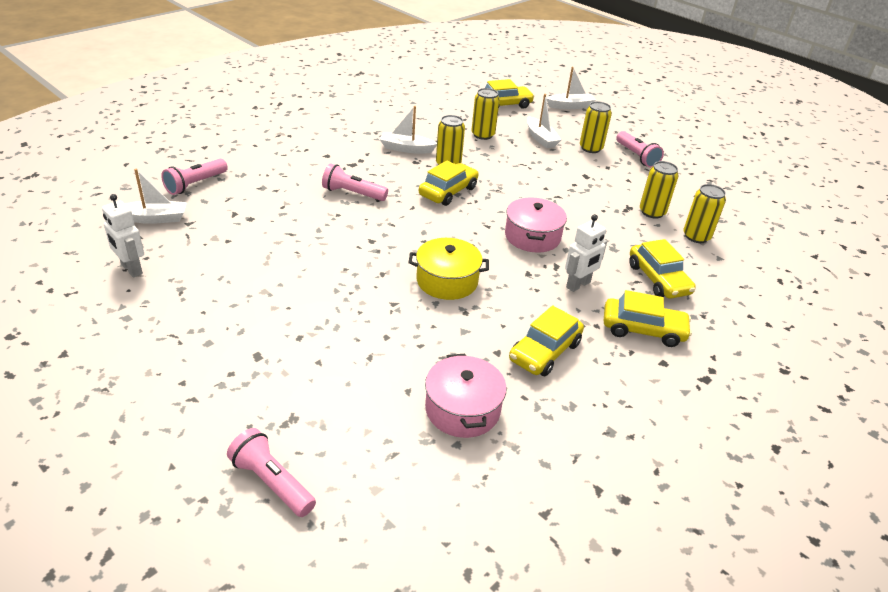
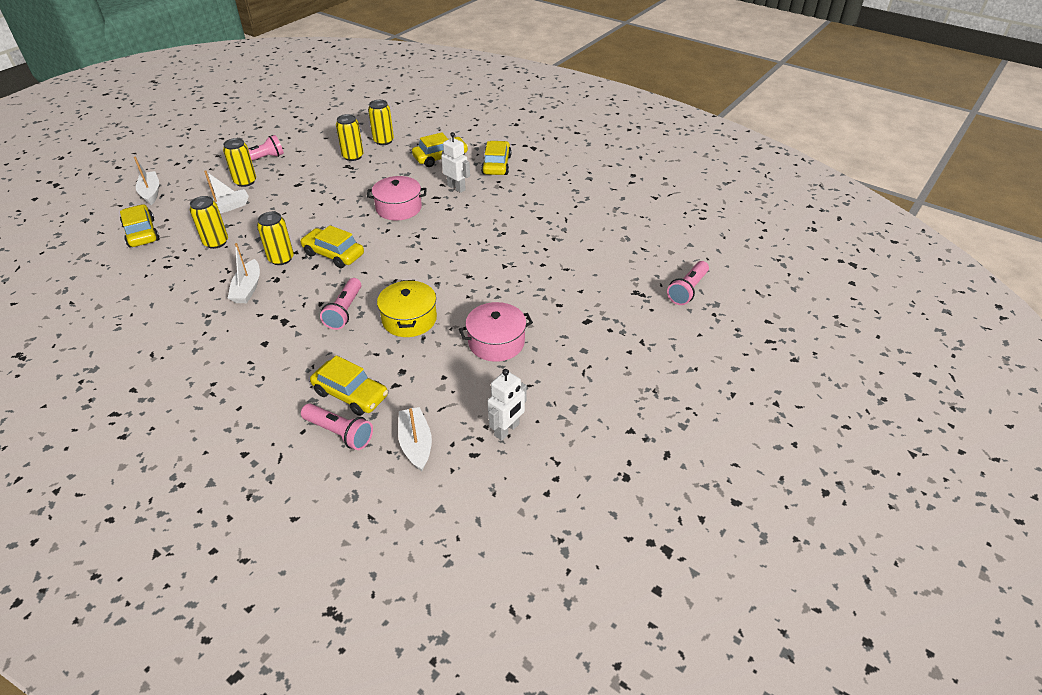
camera: 95 degrees left, 5 degrees up
yellow pot [408,238,489,300] -> yellow pot moved to [377,280,437,337]
pink pot [425,354,507,438] -> pink pot moved to [459,302,533,362]
yellow car [509,305,584,376] -> yellow car moved to [310,355,388,416]

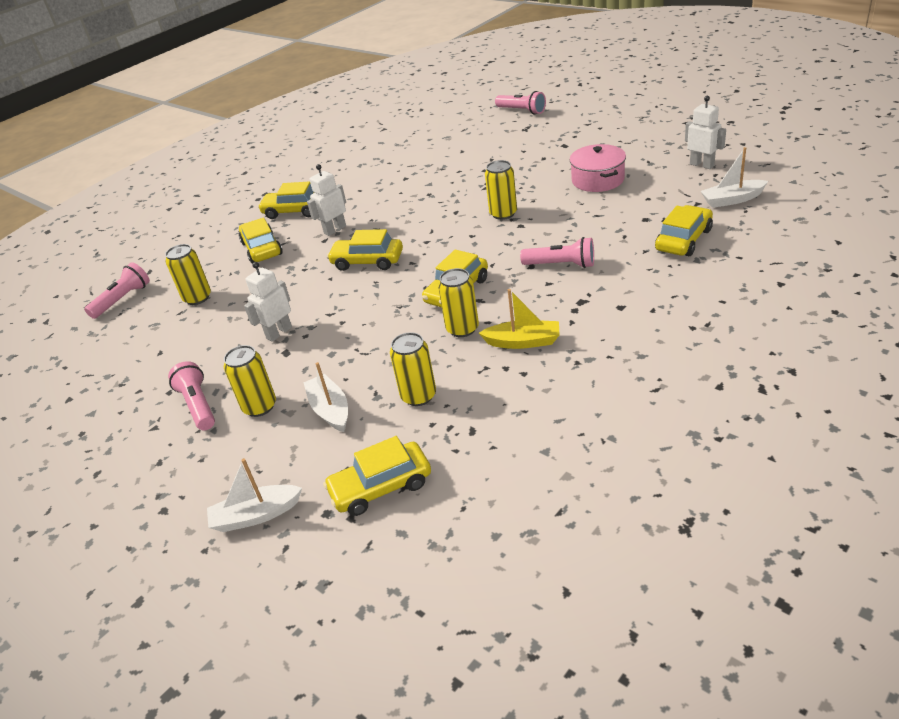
camera: 80 degrees left, 5 degrees down
white boat [228,243,260,303] -> yellow boat [479,289,560,349]
pink flashlight [301,403,373,450] -> pink flashlight moved to [84,262,150,319]
yellow can [336,114,364,161] -> yellow can moved to [485,160,517,220]
pink pot [367,176,427,220] -> yellow car [327,229,403,271]
yellow pot [377,280,437,337] -> none
none -> white robot [244,262,292,342]

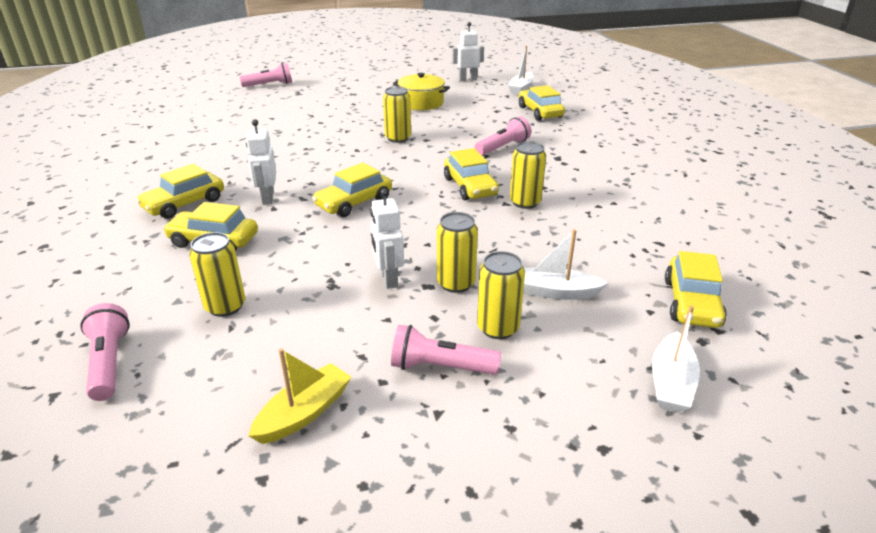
camera: 60 degrees left, 5 degrees down
yellow can [390,332,436,406] -> yellow can moved to [437,212,478,293]
yellow boat [479,289,560,349] -> yellow boat moved to [248,348,351,444]
pink pot [570,144,626,192] -> yellow pot [393,73,450,110]

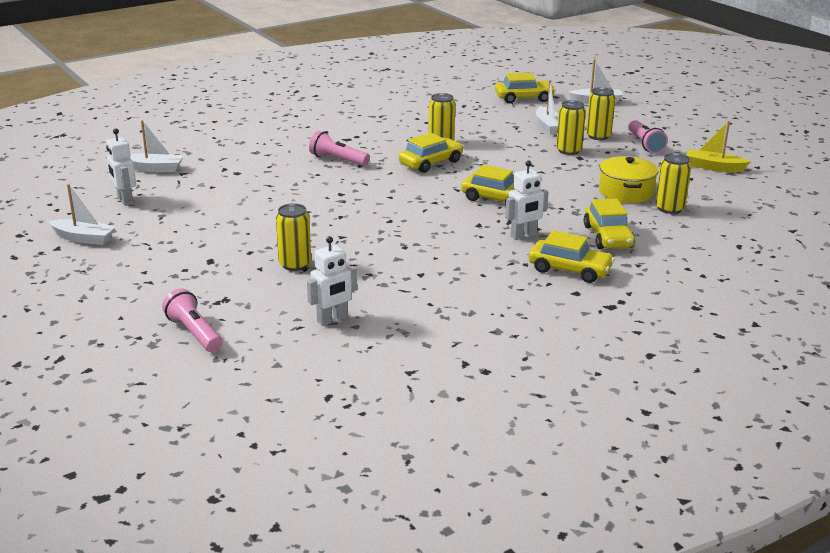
camera: 110 degrees left, 5 degrees down
pink flashlight [80,303,130,401] -> none
white robot [370,189,404,289] -> white robot moved to [307,236,357,326]
yellow can [383,86,411,143] -> yellow can moved to [276,203,311,271]
yellow pot [393,73,450,110] -> yellow pot moved to [599,156,659,203]
yellow car [519,85,565,121] -> none
none -> white boat [48,184,116,245]

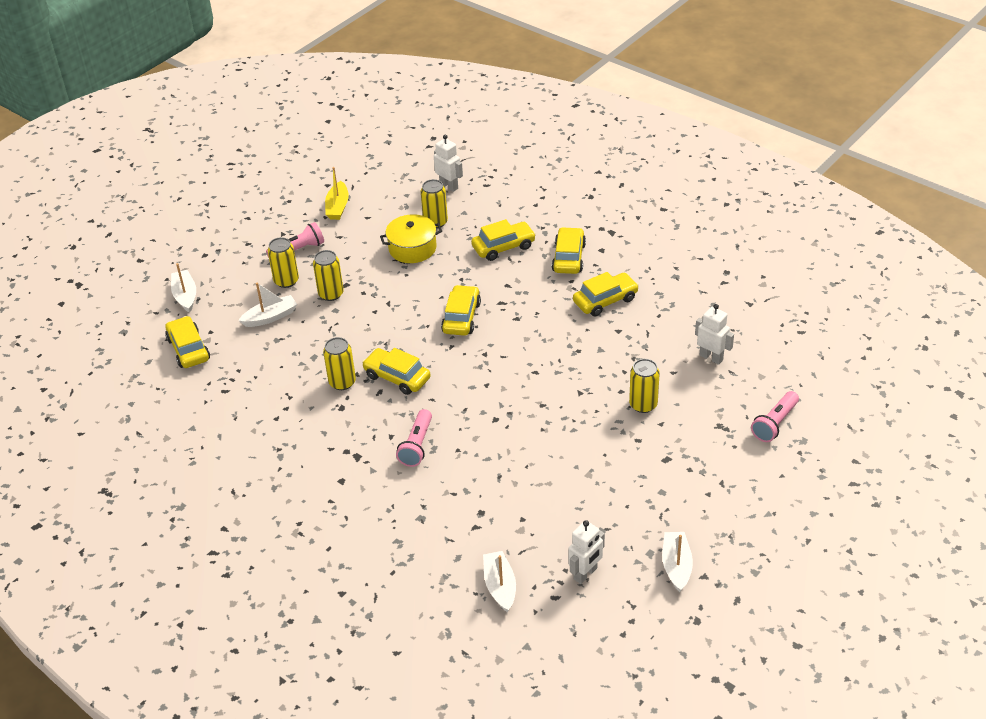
camera: 105 degrees left, 15 degrees up
white robot [505,161,549,240] -> white robot moved to [434,134,463,192]
none -> yellow car [573,272,639,317]

